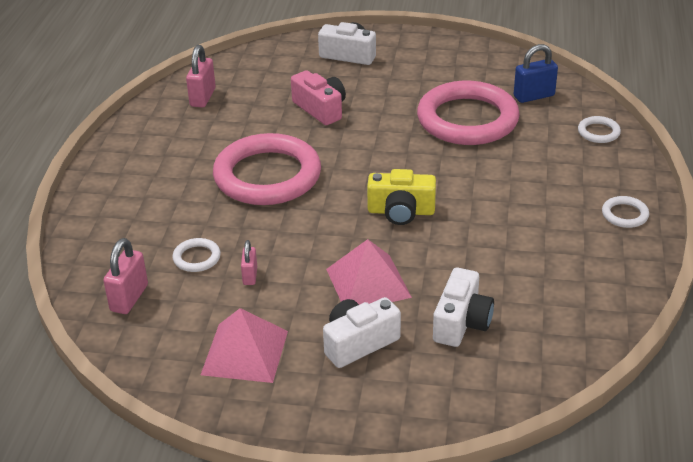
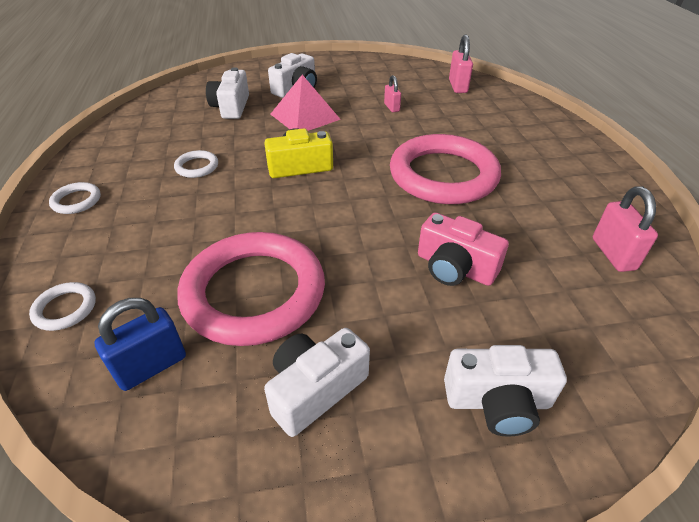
camera: 160 degrees right, 5 degrees up
white ring [172,238,221,272] -> white ring moved to [174,150,218,178]
pink pyramid [201,308,288,383] -> none
none -> white camera [264,328,370,437]

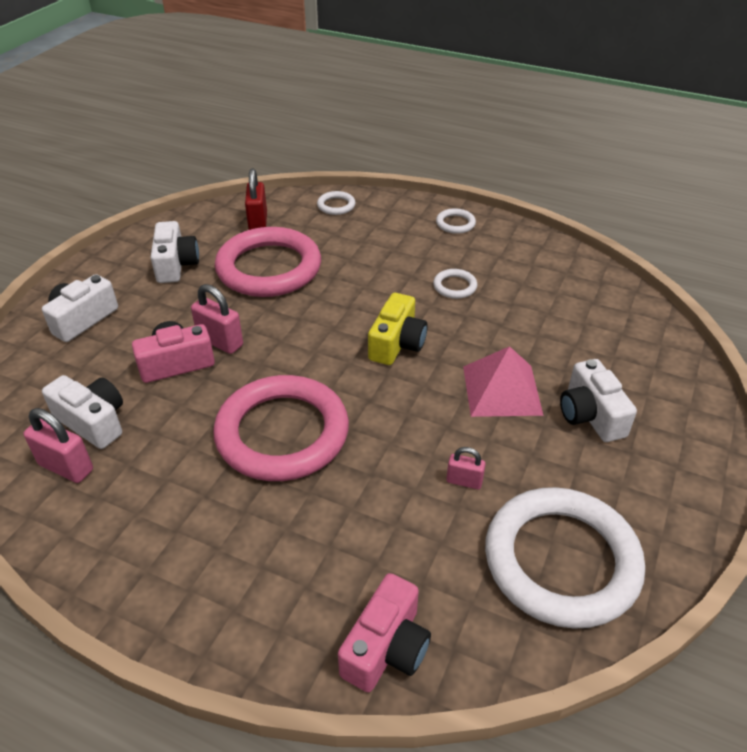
camera: 125 degrees right, 0 degrees up
blue padlock [94,298,186,391] -> red padlock [245,169,267,230]
white camera [206,67,249,119] -> white camera moved to [42,375,123,449]
pink padlock [449,35,473,93] -> pink padlock moved to [191,284,243,354]
none -> pink camera [338,573,431,692]
none -> white ring [485,487,645,629]

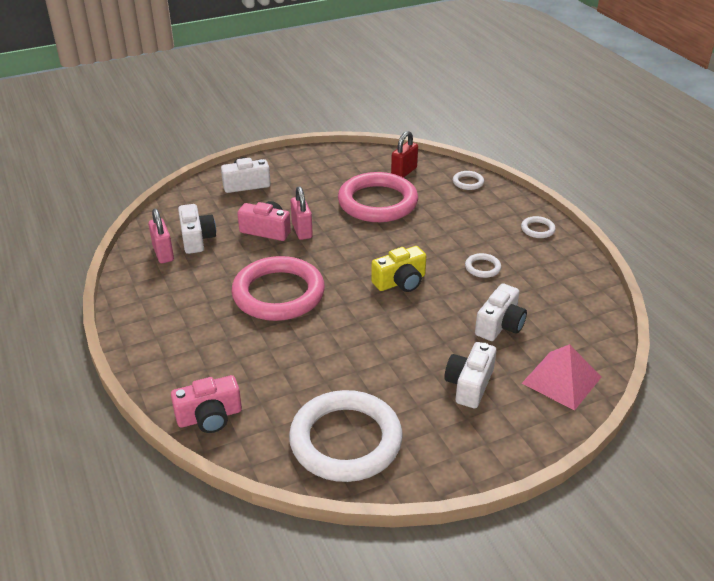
camera: 40 degrees right, 5 degrees down
white camera [151,221,199,283] -> white camera moved to [475,283,527,341]
pink padlock [446,447,486,489] -> none
pink pyramid [463,346,544,417] -> pink pyramid moved to [522,344,602,411]

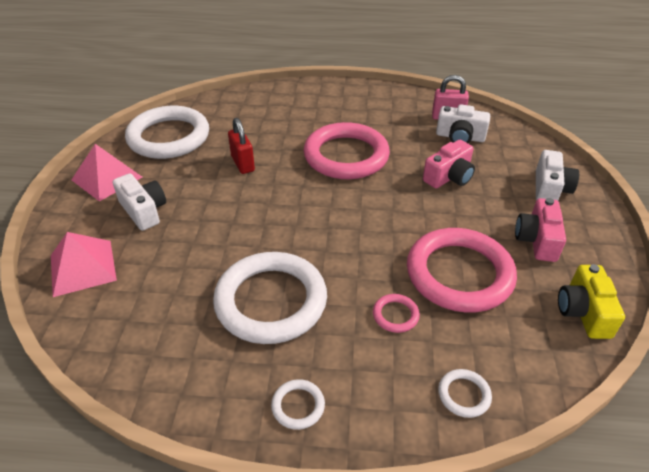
camera: 120 degrees right, 5 degrees up
pink camera [171,375,242,433] -> pink camera moved to [515,198,566,262]
pink padlock [291,186,313,240] -> none
yellow camera [371,246,426,292] -> yellow camera moved to [558,264,625,339]
red padlock [391,131,418,178] -> red padlock moved to [228,118,255,174]
white ring [465,253,501,278] -> white ring [213,252,327,344], size x2.46
white camera [475,283,527,341] -> none
none -> pink pyramid [71,144,142,202]
none -> pink ring [373,294,420,333]

